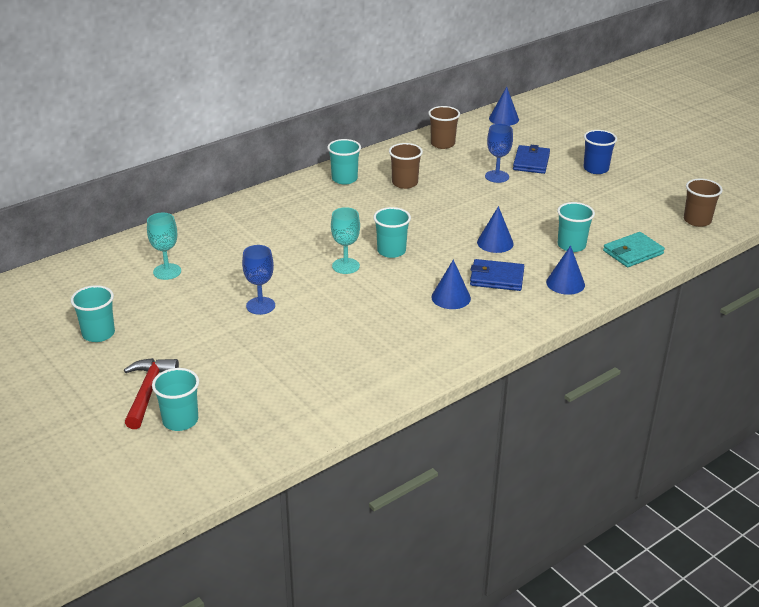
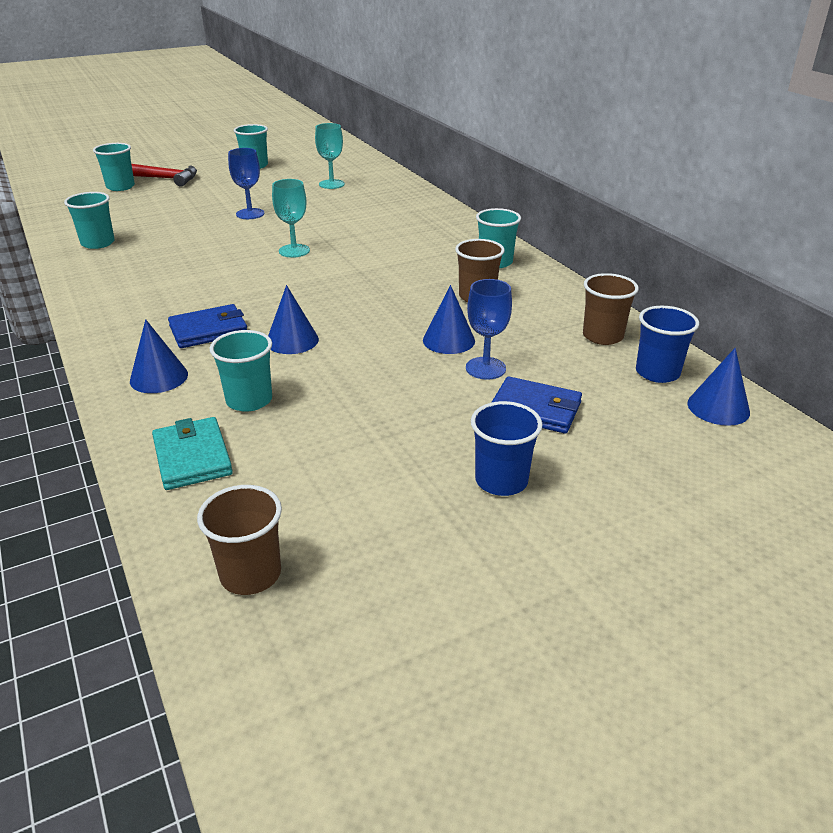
camera: 100 degrees right, 0 degrees up
turquoise cup [373,207,411,258] -> turquoise cup moved to [64,192,115,249]
blue cone [431,259,471,309] -> blue cone moved to [423,285,475,354]
blue wallet [470,259,524,291] -> blue wallet turned 45 degrees clockwise [168,304,247,348]
none -> blue cup [636,306,699,383]

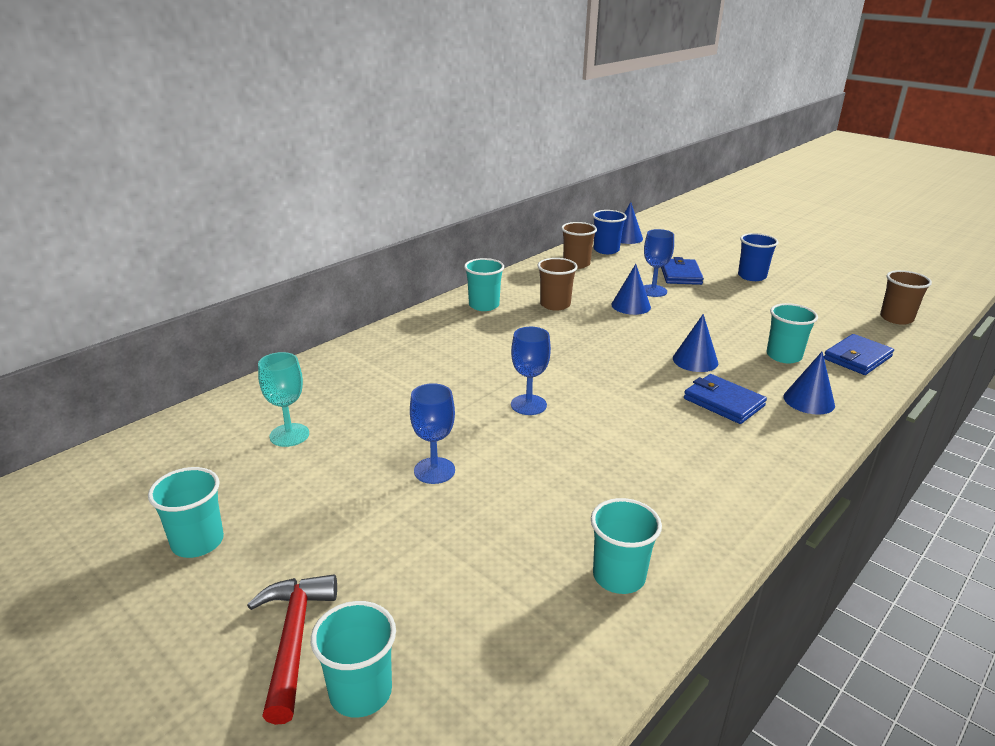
camera: 110 degrees left, 5 degrees down
turquoise wallet [152,417,233,490] -> blue wallet [824,334,894,375]
turquoise goblet [272,179,310,258] -> blue goblet [511,327,551,415]

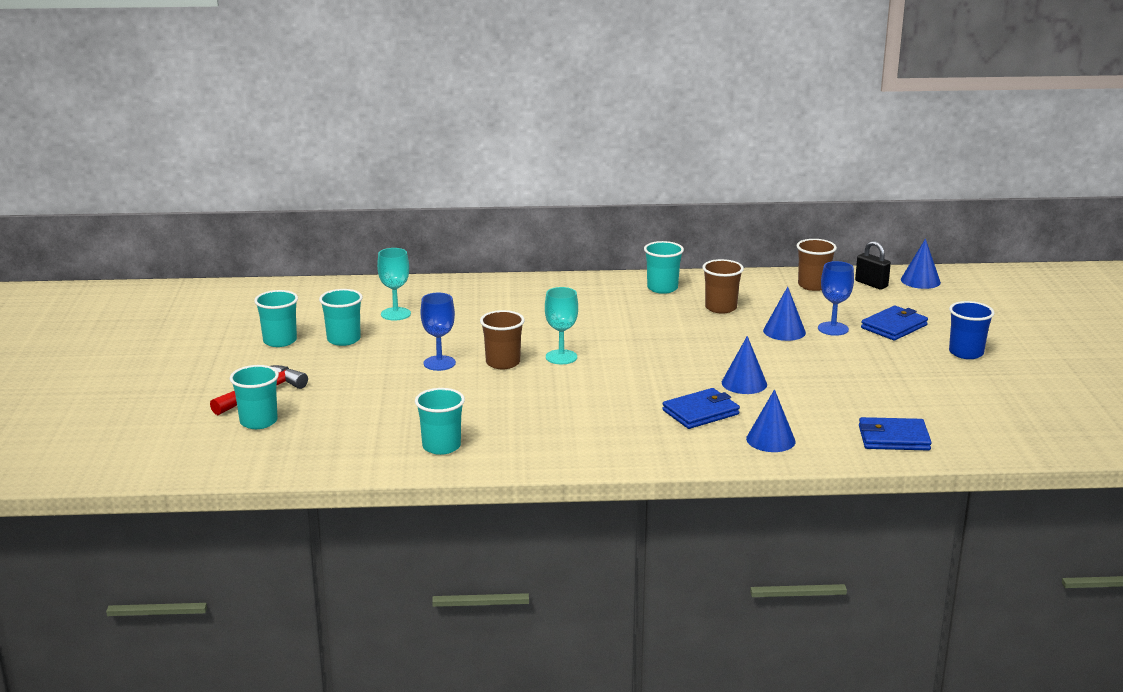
camera: 45 degrees right, 5 degrees down
blue goblet [511,327,551,415] -> turquoise goblet [545,287,578,364]
blue cup [592,210,627,254] -> black padlock [855,241,891,290]
blue wallet [684,374,767,424] -> blue wallet turned 60 degrees clockwise [662,388,740,429]
turquoise cup [767,303,818,364] -> turquoise cup moved to [319,289,363,346]
brown cup [880,270,932,325] -> brown cup moved to [480,310,525,369]

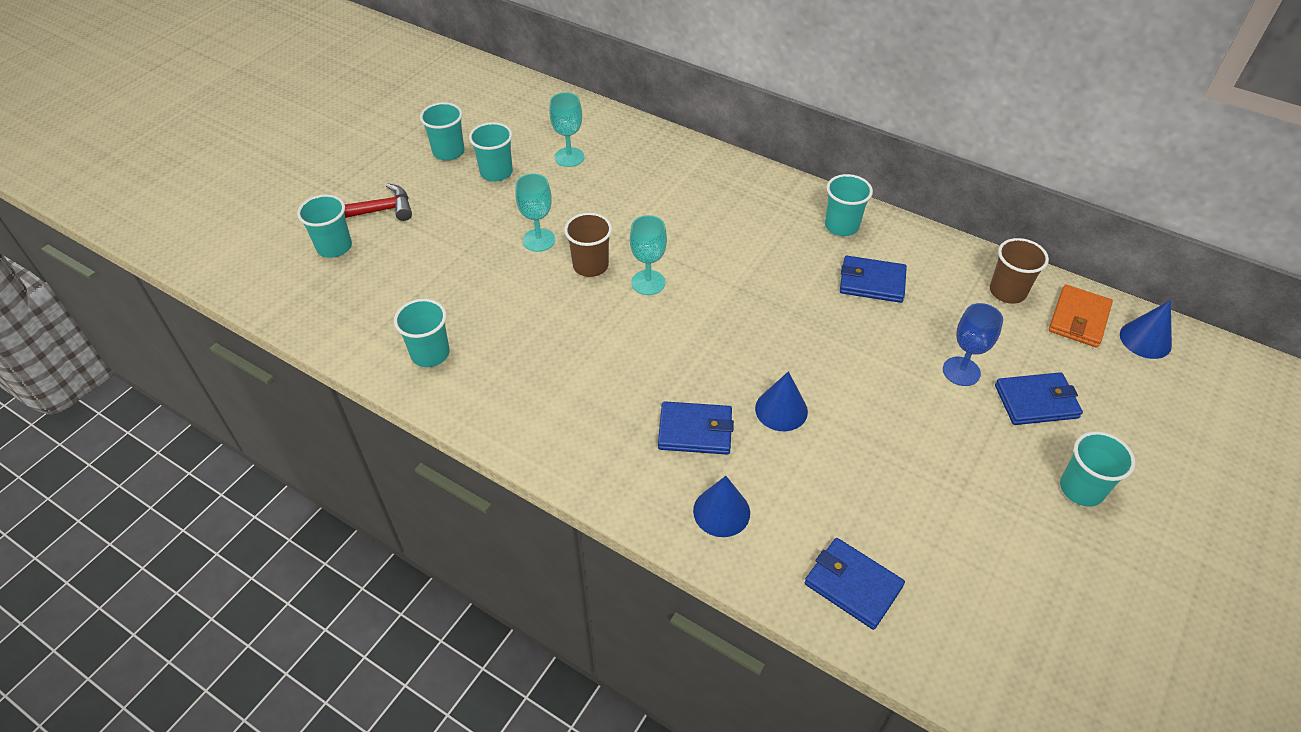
camera: 35 degrees right, 25 degrees up
blue goblet [420,293,456,371] -> turquoise goblet [515,174,555,252]
brown cup [702,259,744,314] -> blue wallet [840,256,907,303]
blue cone [763,287,806,341] -> none
black padlock [855,241,891,290] -> orange wallet [1049,284,1113,348]
blue cup [949,301,995,359] -> turquoise cup [1060,431,1135,507]

